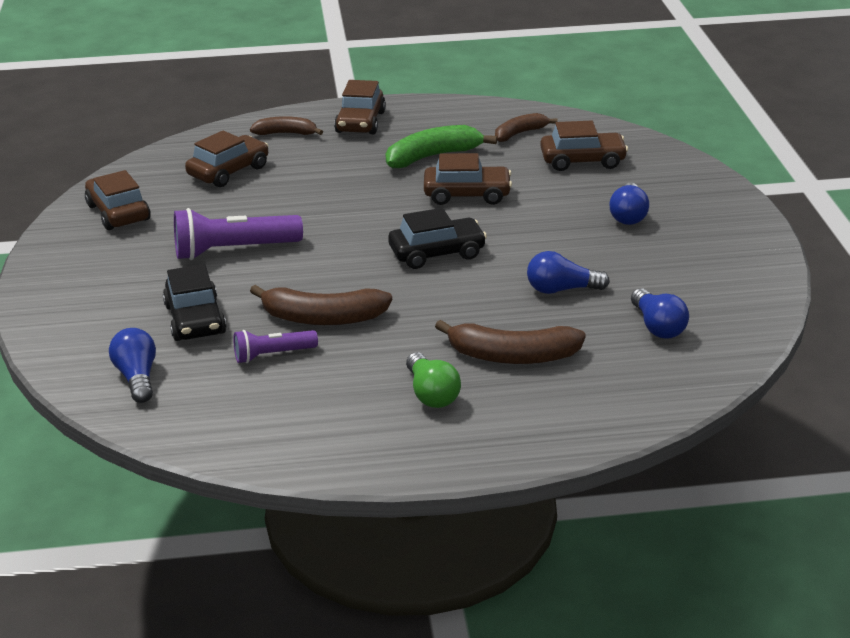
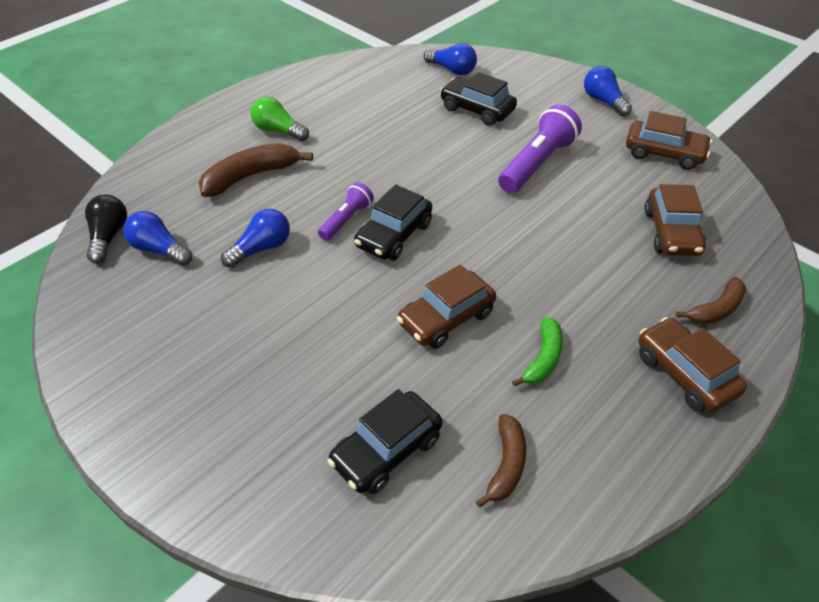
camera: 140 degrees right, 15 degrees up
purple flashlight [233,330,318,363] -> purple flashlight moved to [318,182,374,241]
brown banana [250,285,392,325] -> none
green banana [386,125,497,168] -> green banana [512,316,563,387], size x0.63
brown car [540,121,628,171] -> black car [328,389,443,494]
blue light bulb [609,183,649,225] -> blue light bulb moved to [584,66,632,116]
none -> black light bulb [85,195,127,264]

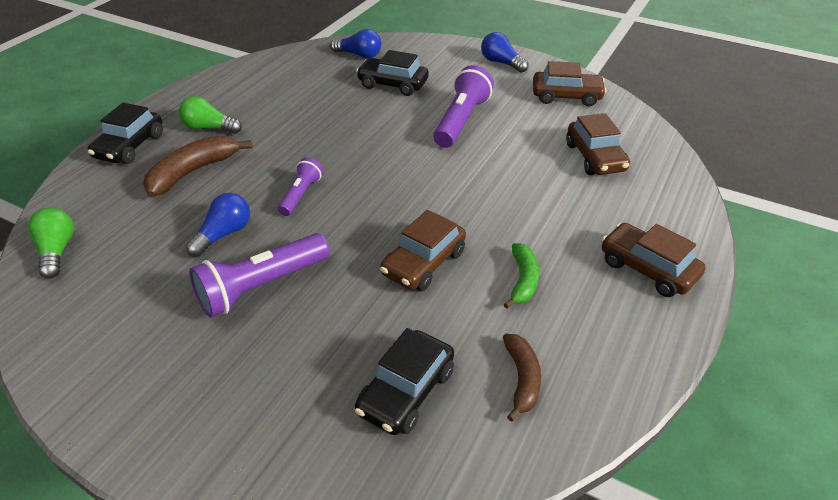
camera: 15 degrees left, 5 degrees down
black light bulb [85,195,127,264] -> green light bulb [27,208,74,278]
blue light bulb [123,211,192,266] -> none
black car [354,185,432,261] -> black car moved to [88,103,163,164]
brown banana [676,277,746,324] -> none
none -> purple flashlight [189,233,330,318]

